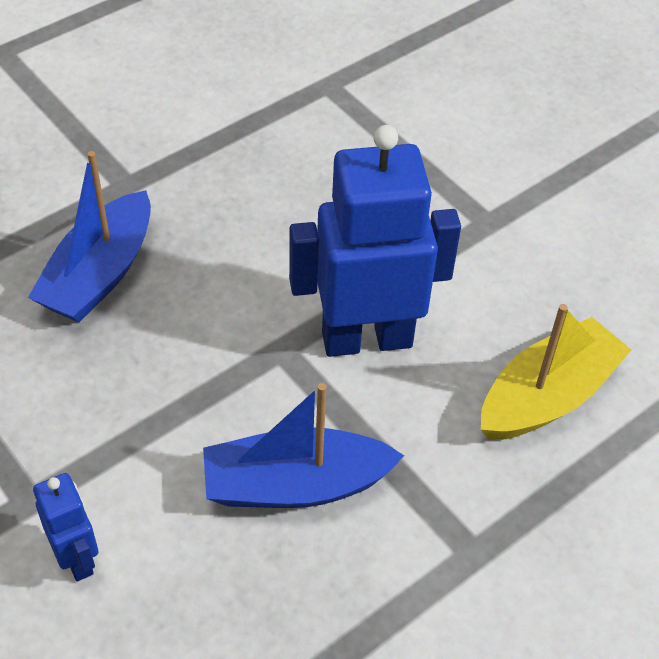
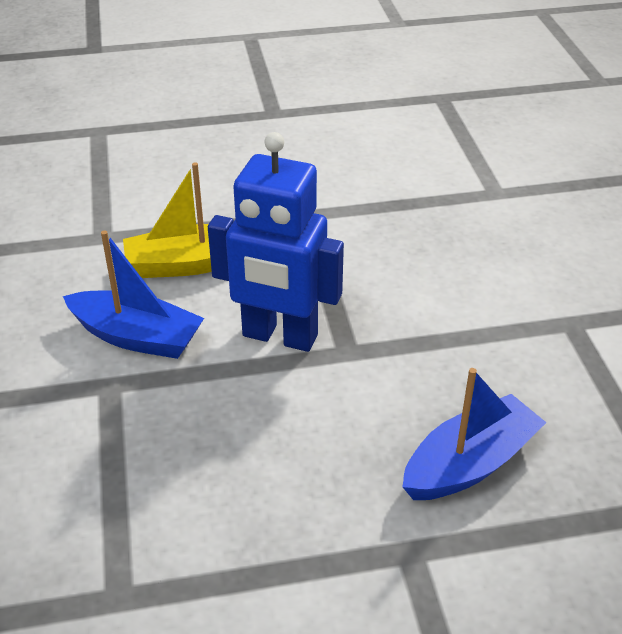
camera: 150 degrees left, 10 degrees down
blue robot [33,473,98,581] -> none
blue boat [203,383,404,508] -> blue boat moved to [63,230,204,359]

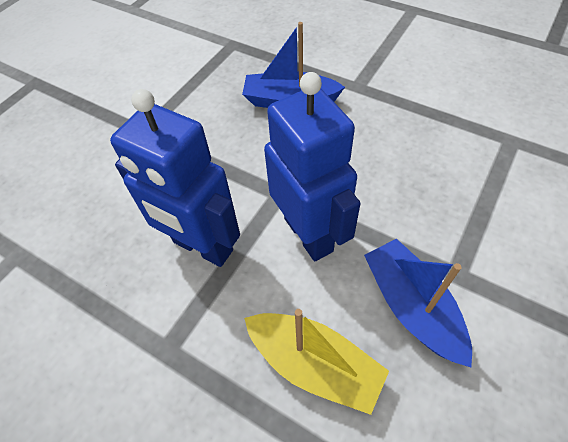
camera: 135 degrees left, 15 degrees up
none -> blue robot [110,89,240,267]

